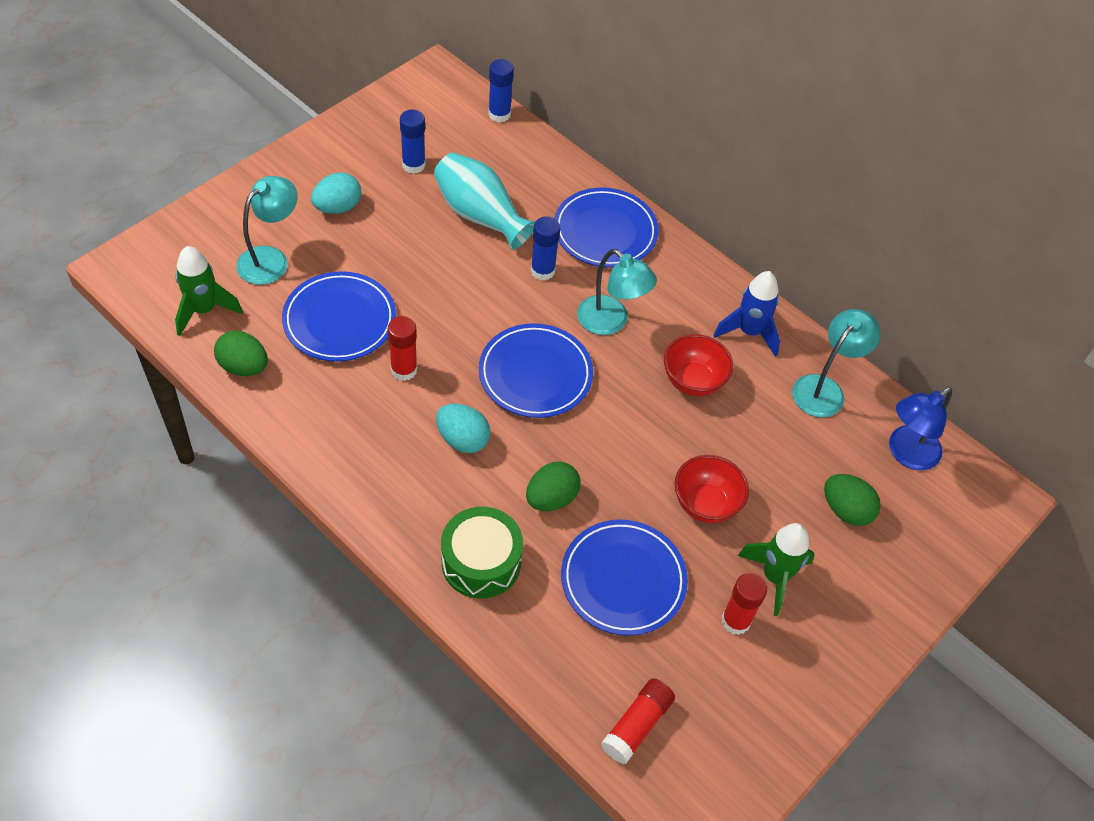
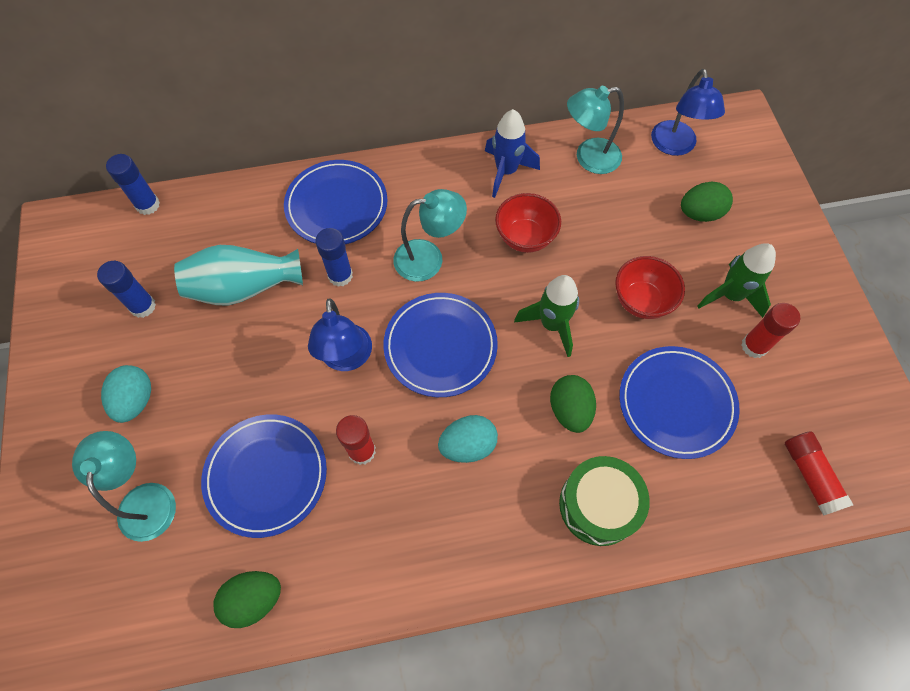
camera: 50 degrees left, 10 degrees up
green rocket [175,246,243,336] -> green rocket moved to [514,275,579,357]
turquoise lamp [792,309,881,418] -> turquoise lamp turned 90 degrees counterclockwise [567,86,624,174]
none -> blue lamp [308,298,372,371]

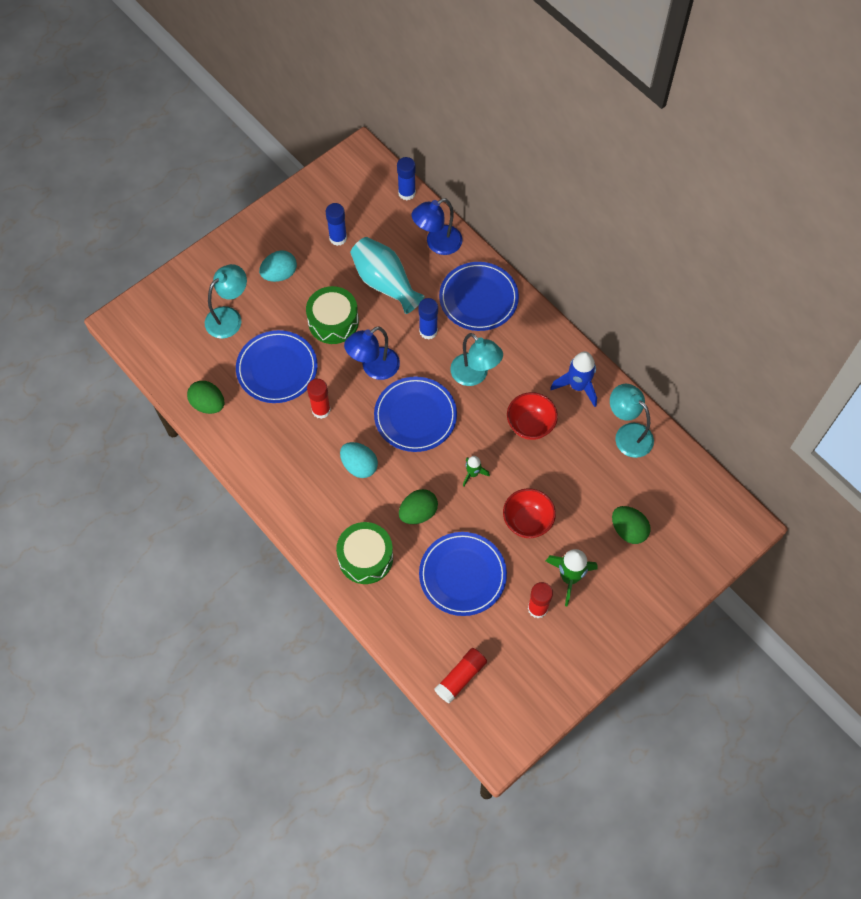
camera: 60 degrees right, 0 degrees up
green rocket [514,275,579,357] -> green rocket [463,456,490,487], size x0.58
blue lamp [651,69,725,156] -> blue lamp moved to [412,198,463,255]
none -> green drum [306,286,359,344]

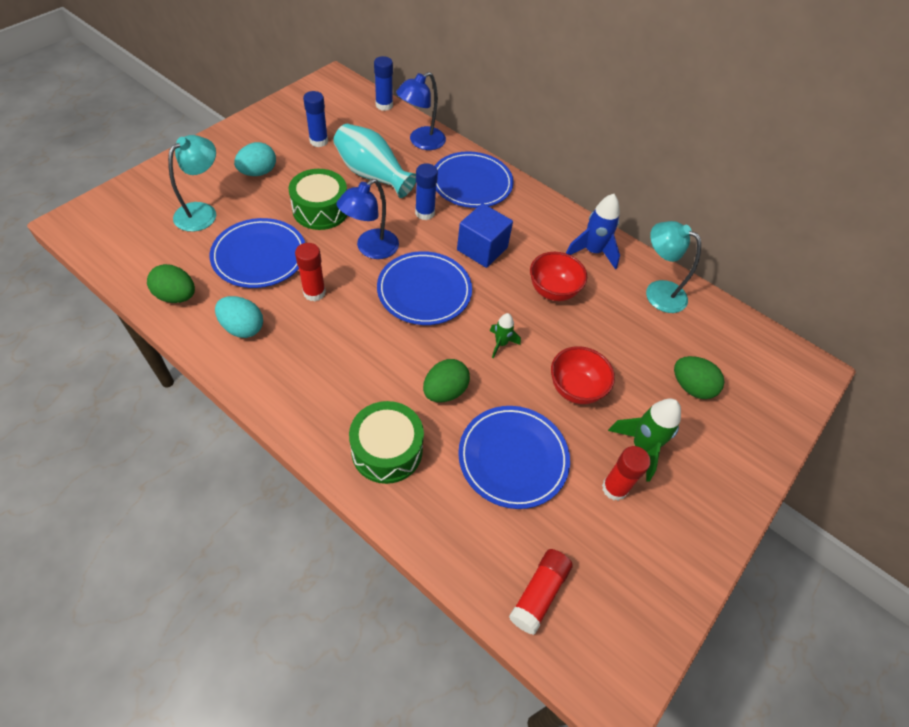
camera: 15 degrees left, 10 degrees down
turquoise egg [340,442,378,478] -> turquoise egg moved to [215,296,263,338]
turquoise lamp [450,333,503,386] -> blue cube [457,203,513,268]

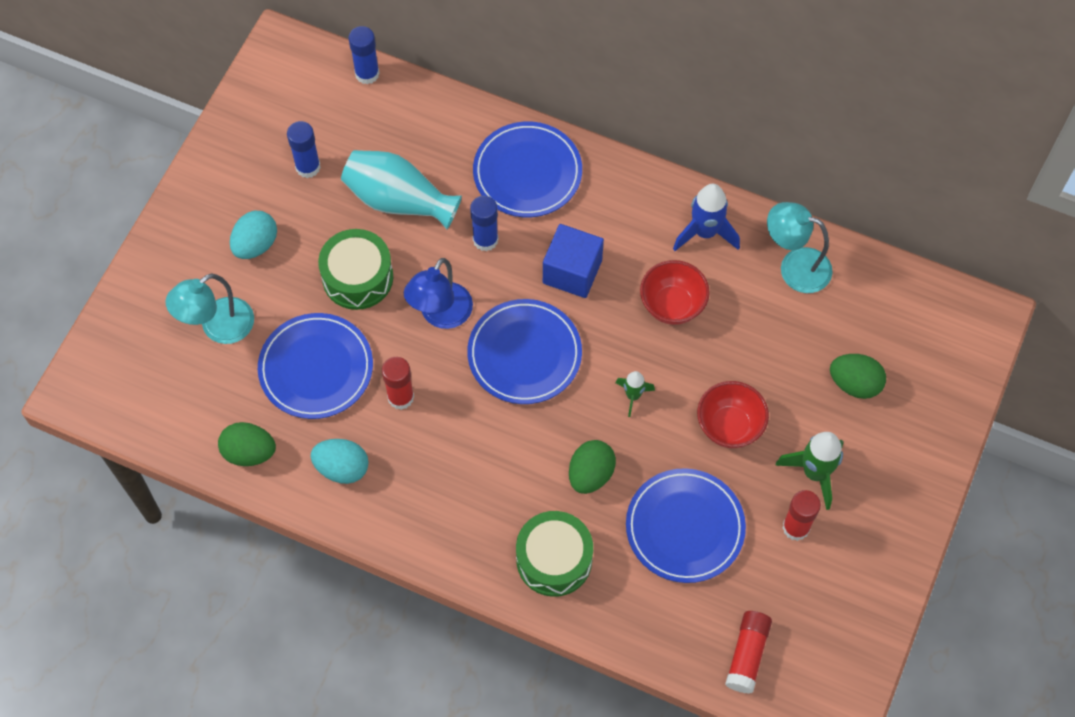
camera: 10 degrees left, 10 degrees up
turquoise lamp [168,135,216,232] -> turquoise lamp turned 150 degrees counterclockwise [165,274,254,344]
blue lamp [396,72,446,150] -> none

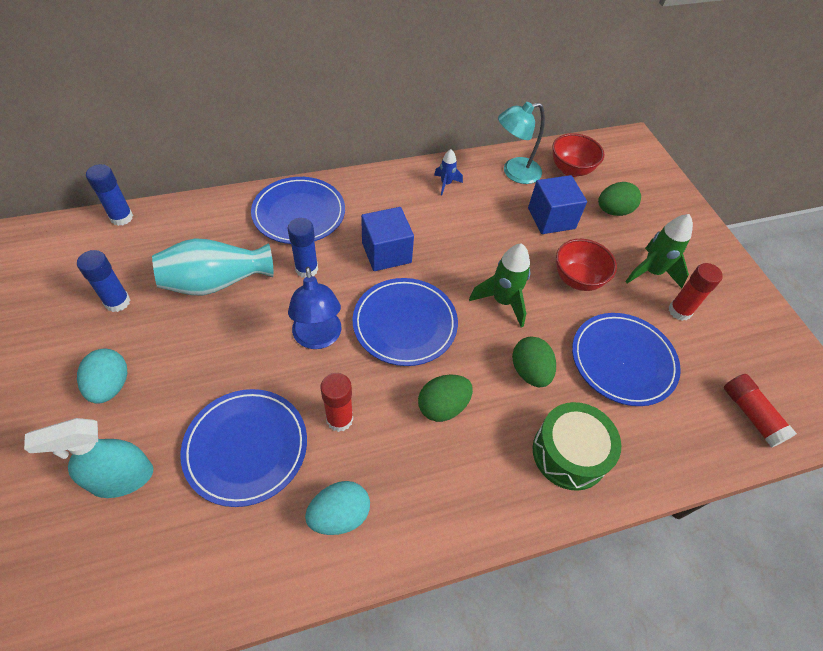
camera: 45 degrees left, 10 degrees down
turquoise lamp [165,274,254,344] -> turquoise spray bottle [24,418,154,498]
green egg [218,422,276,466] -> green egg moved to [418,374,473,422]
green drum [318,229,393,310] -> none
green rocket [616,371,655,417] -> green rocket [469,243,530,327], size x1.72
red bowl [640,260,710,325] -> red bowl moved to [552,133,604,177]
blue rocket [673,184,740,251] -> blue rocket [434,149,463,195], size x0.58
none -> blue cube [528,175,587,234]

